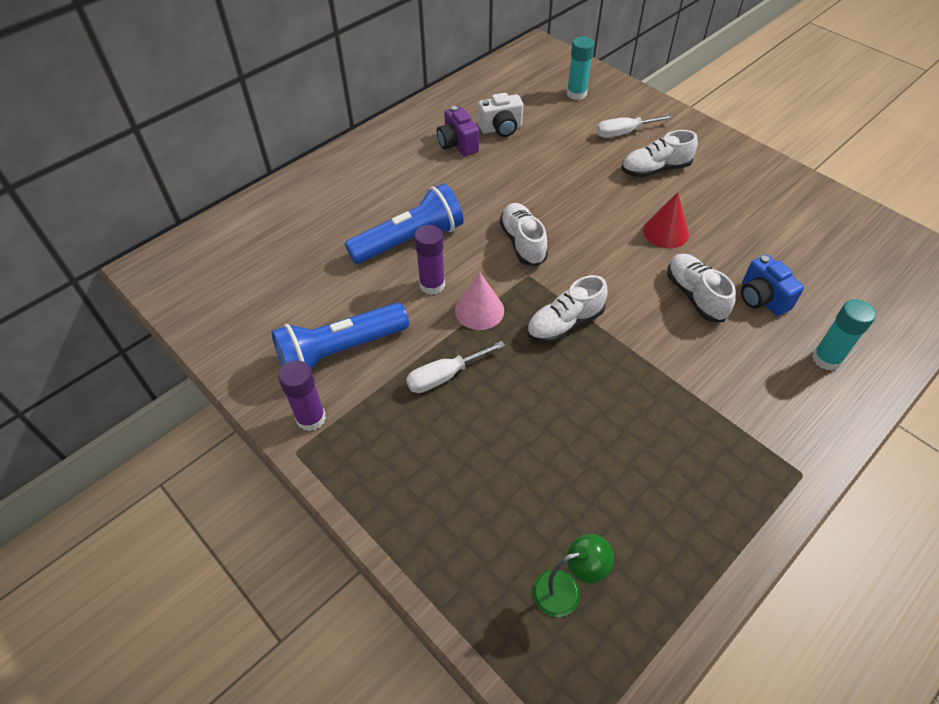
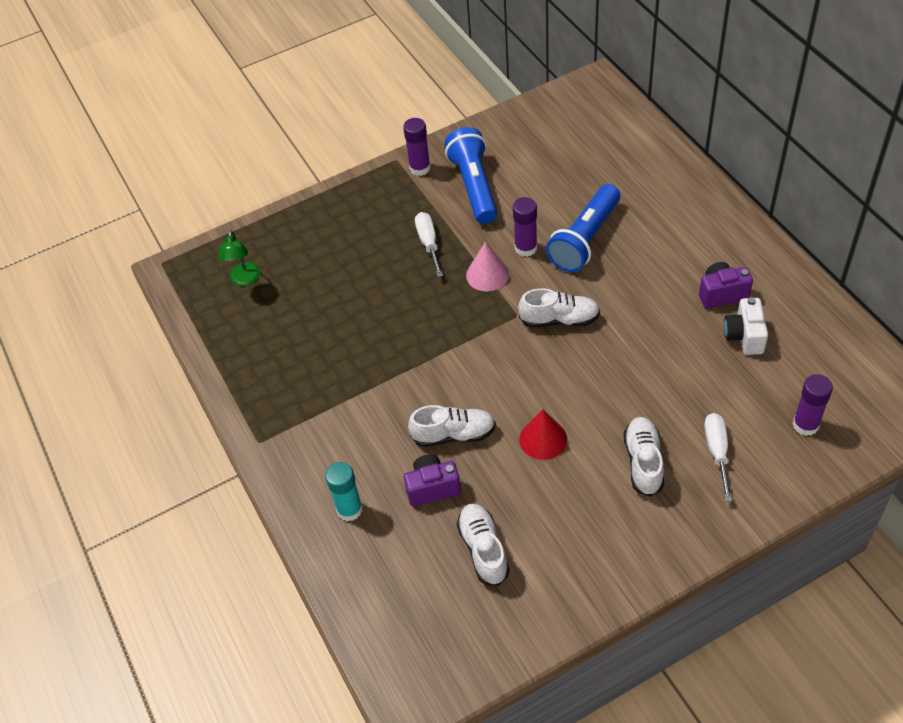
camera: 110 degrees right, 0 degrees up
blue flashlight [345,183,464,264] -> blue flashlight turned 45 degrees clockwise [546,184,620,272]
white shoe [527,275,608,343] -> white shoe moved to [457,504,510,586]
turquoise glue stick [567,37,594,100] -> purple glue stick [793,374,833,436]
blue camera [741,254,804,316] -> purple camera [404,454,461,507]

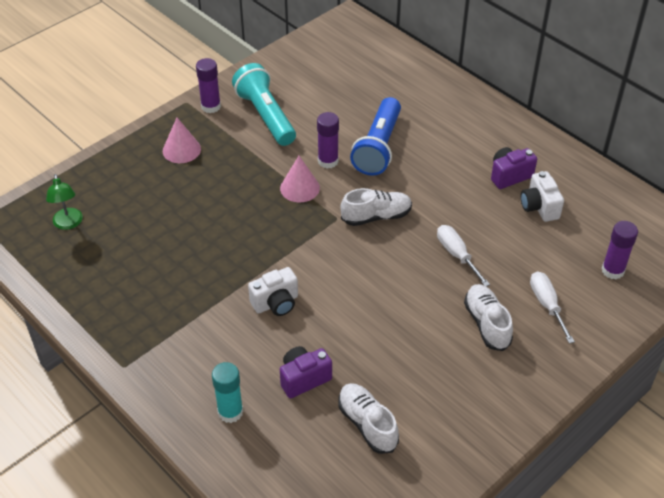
camera: 20 degrees left, 5 degrees down
white shoe [408,405,496,447] -> none
white screwdriver [415,212,443,277] -> white screwdriver moved to [437,225,490,286]
blue flashlight [444,127,498,224] -> turquoise flashlight [232,63,296,146]
red cone [519,409,567,460] -> none
none -> pink cone [163,118,201,163]
none -> white camera [248,267,298,316]

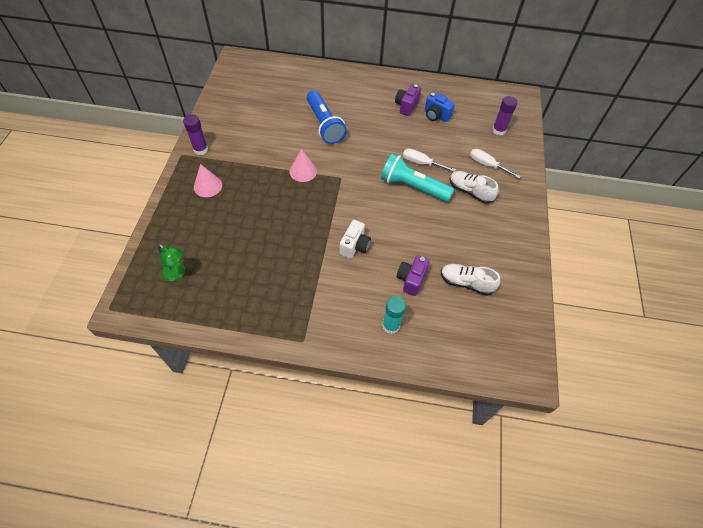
camera: 40 degrees left, 10 degrees up
turquoise flashlight [232,63,296,146] -> turquoise flashlight moved to [381,154,454,202]
purple glue stick [317,112,339,169] -> none
white shoe [341,188,412,226] -> none
white camera [521,171,564,222] -> blue camera [425,92,455,122]

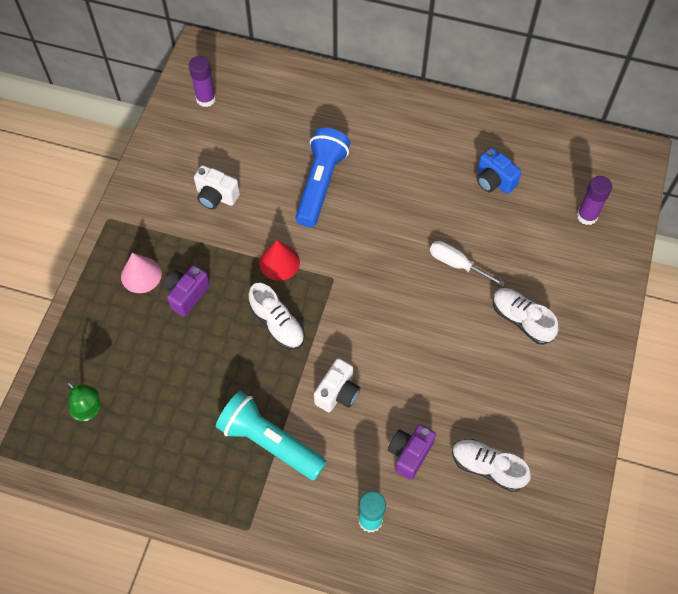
camera: 10 degrees right, 5 degrees up
purple glue stick [183,115,208,155] -> purple glue stick moved to [189,56,216,107]
pink cone [290,149,317,182] -> red cone [260,240,300,281]
blue flashlight [307,90,347,144] -> blue flashlight turned 150 degrees counterclockwise [295,128,350,227]
turquoise flashlight [381,154,454,202] -> turquoise flashlight moved to [216,391,327,480]
purple camera [395,84,421,116] -> purple camera moved to [164,265,210,317]
white screwdriver [470,149,521,178] -> none
none -> white camera [194,165,240,209]
none -> white shoe [248,283,305,350]

